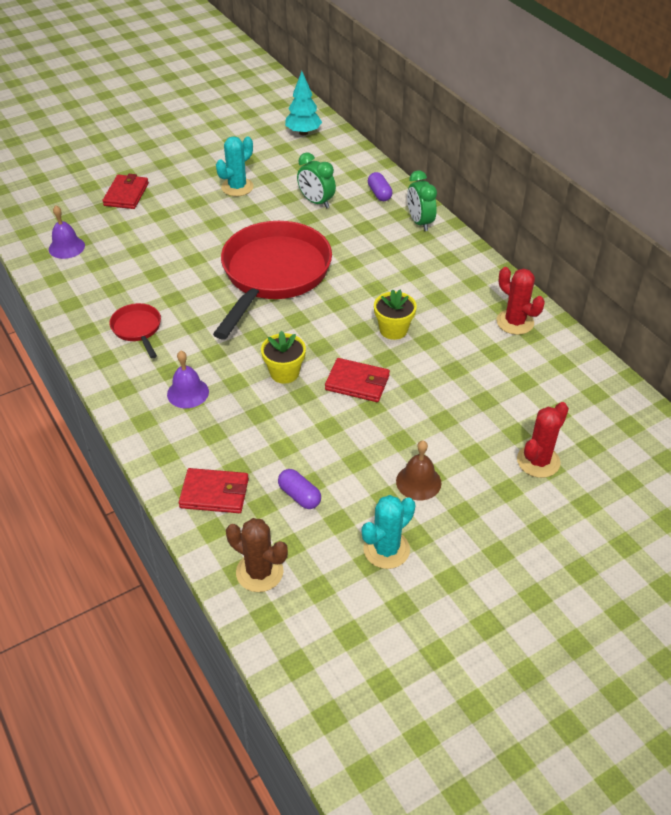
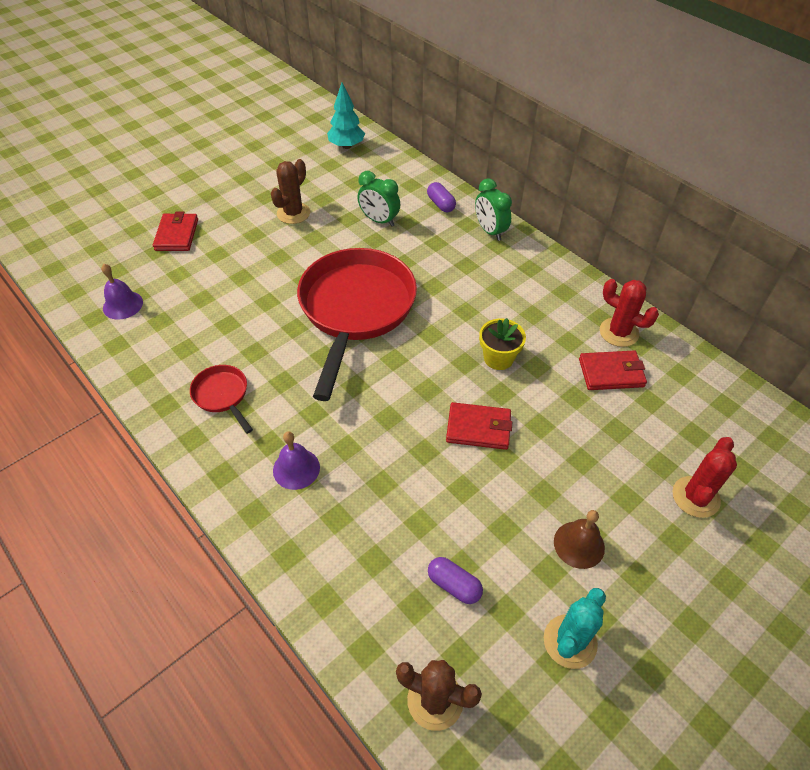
camera: 10 degrees left, 5 degrees up
red wallet [179,468,249,513] -> red wallet moved to [579,350,647,390]
turquoise cactus [216,136,254,196] -> brown cactus [271,159,310,224]
yellow flower pot [261,331,306,384] -> none

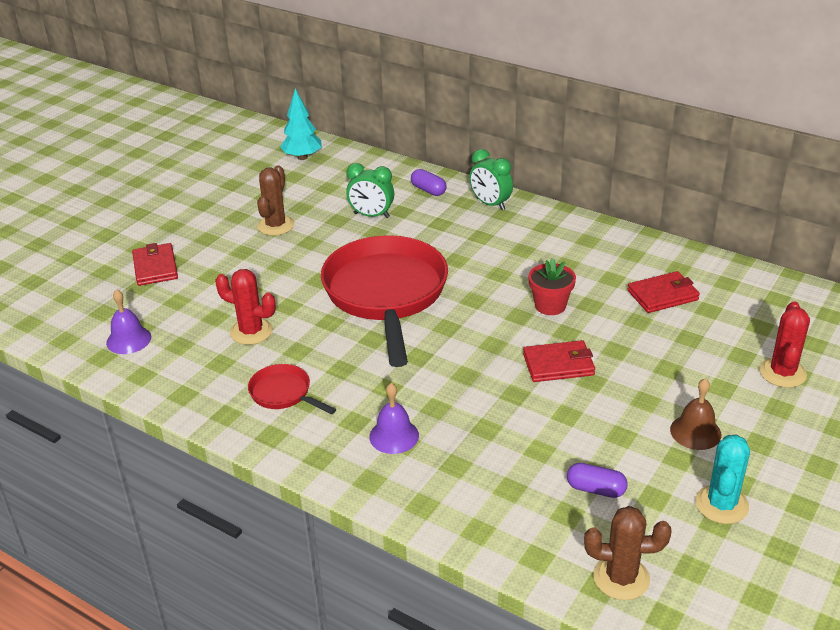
camera: 15 degrees left, 15 degrees down
yellow flower pot [479,318,526,370] -> red flower pot [528,258,576,315]
red cactus [600,279,659,347] -> red cactus moved to [215,269,276,345]

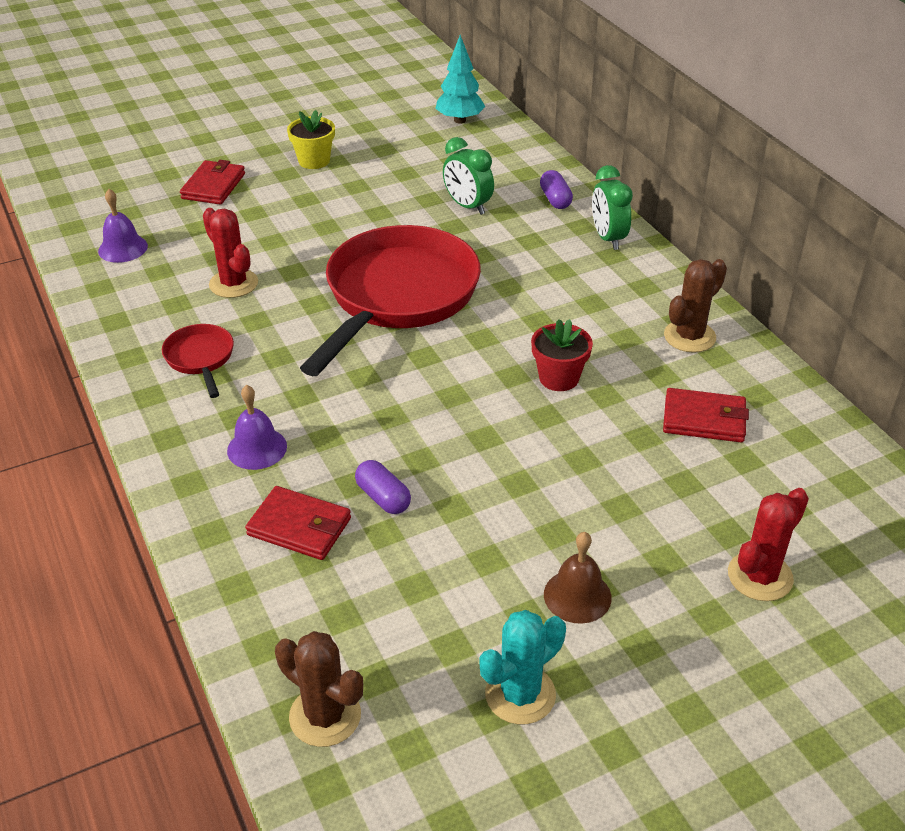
camera: 30 degrees right, 5 degrees up
brown cactus [257,165,294,236] -> brown cactus moved to [664,259,727,353]
red wallet [523,340,595,382] -> red wallet moved to [245,486,351,560]
purple capsule [567,463,628,498] -> purple capsule moved to [355,460,411,514]
none -> yellow flower pot [287,110,335,169]

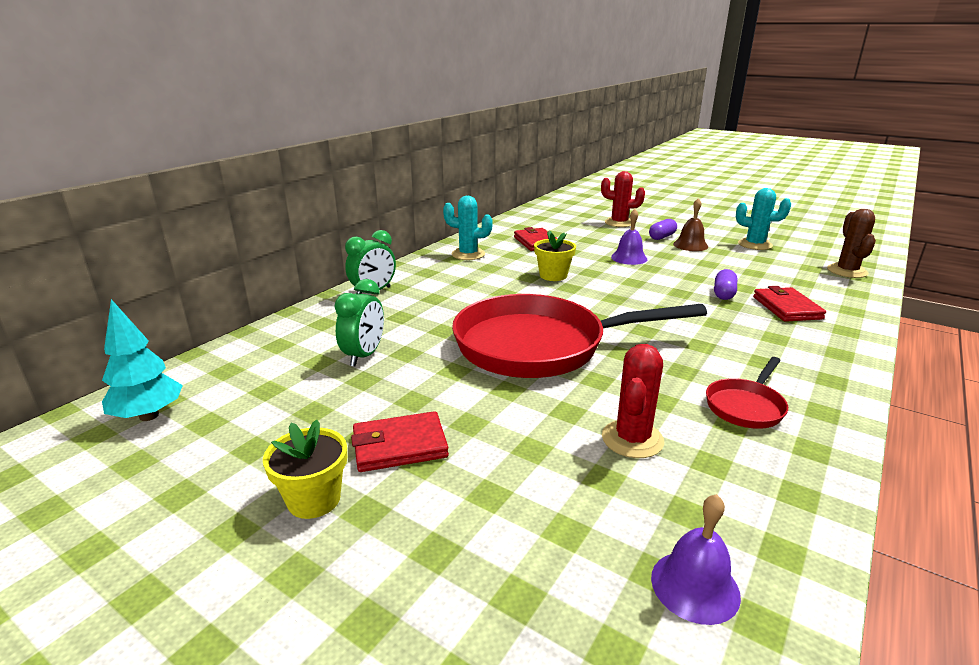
camera: 120 degrees left, 15 degrees down
red wallet [180,160,245,205] -> red wallet moved to [351,411,449,472]
purple bell [227,385,287,470] -> purple bell moved to [611,209,647,265]
red flower pot [531,319,593,391] -> yellow flower pot [534,230,576,281]
purple capsule [540,170,573,209] -> purple capsule moved to [649,219,677,240]
brown cactus [664,259,727,353] -> turquoise cactus [443,196,493,260]

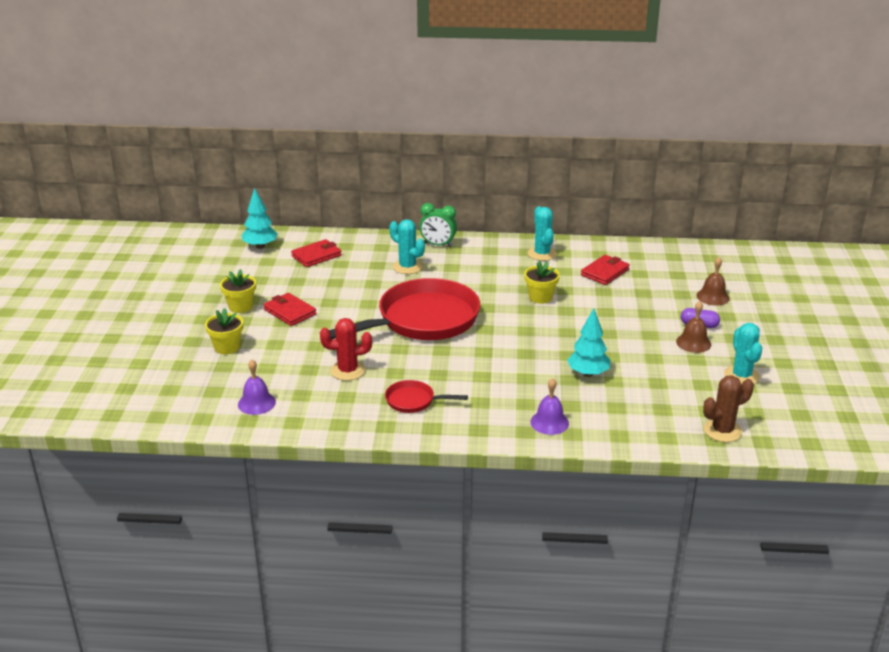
camera: 60 degrees right, 5 degrees up
green clock [335,279,384,366] -> none
red pan [452,294,707,378] -> red pan turned 90 degrees clockwise [329,278,480,340]
red cactus [601,171,645,227] -> brown bell [696,257,730,306]
purple bell [611,209,647,265] -> purple bell moved to [530,378,569,435]
purple capsule [714,269,737,300] -> turquoise tree [567,308,610,377]
red wallet [753,286,826,322] -> red wallet moved to [291,239,342,267]
none -> yellow flower pot [205,308,243,354]
none -> turquoise cactus [390,219,425,274]

